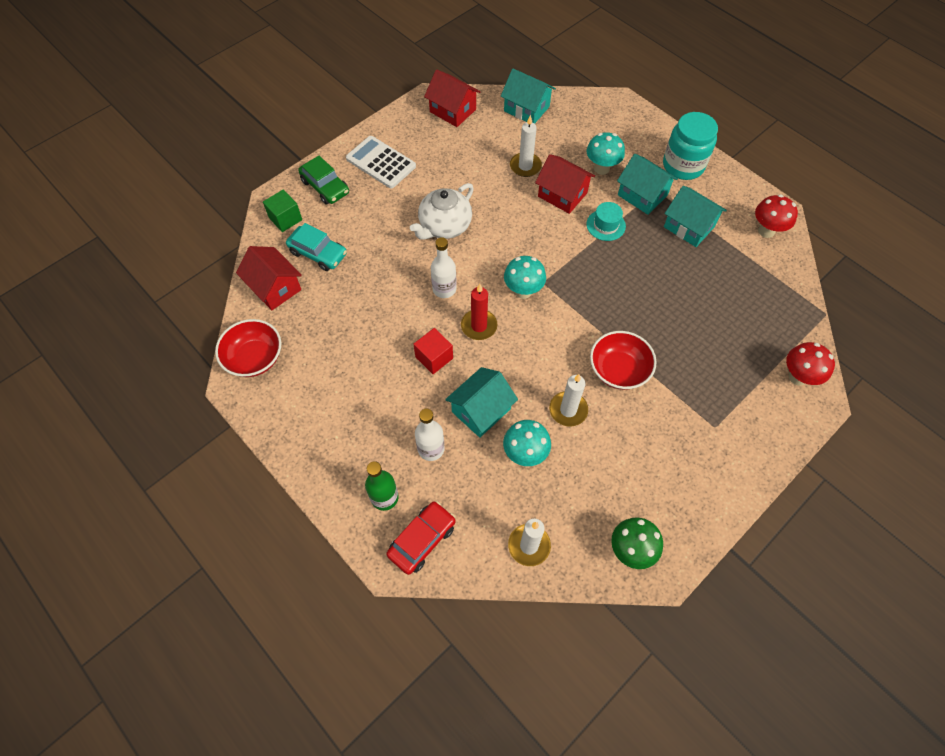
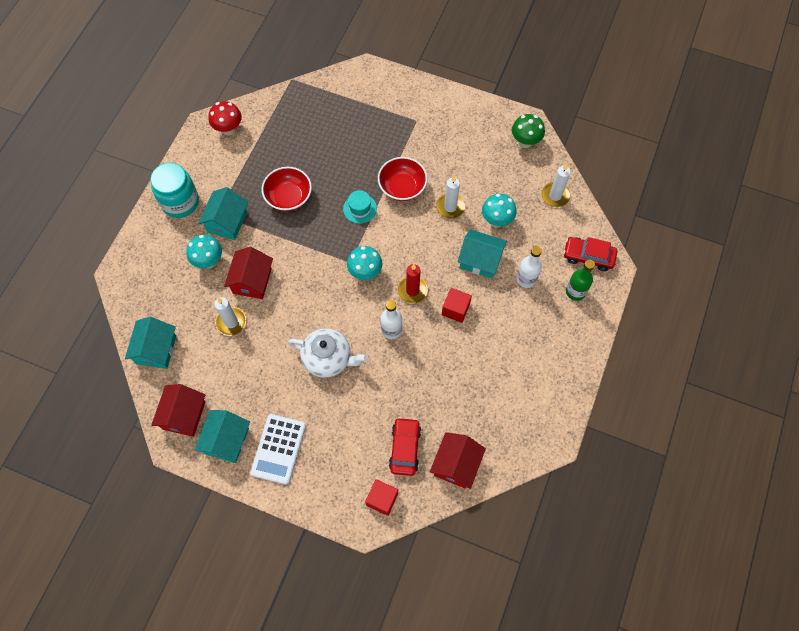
camera: 115 degrees left, 5 degrees up
red bowl [215,319,281,377] -> red bowl moved to [261,167,312,211]
green cube [263,189,302,232] -> red cube [365,479,398,516]
turquoise car [286,223,347,271] -> red car [389,417,421,476]
green car [298,156,349,205] -> none
turquoise hat [586,202,626,241] -> turquoise hat moved to [343,190,377,224]
turquoise house [664,186,727,247] -> turquoise house moved to [194,410,250,463]
red mushroom [786,342,835,386] -> none

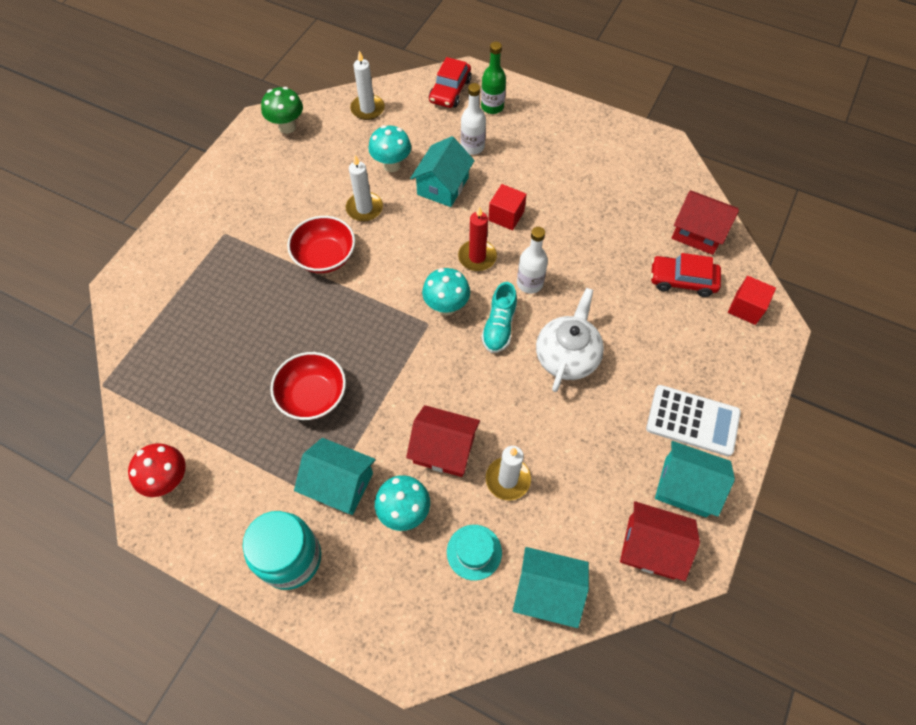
camera: 85 degrees left, 5 degrees down
turquoise hat [343,190,377,224] -> turquoise hat moved to [447,525,502,581]
none -> turquoise shoe [481,282,517,353]

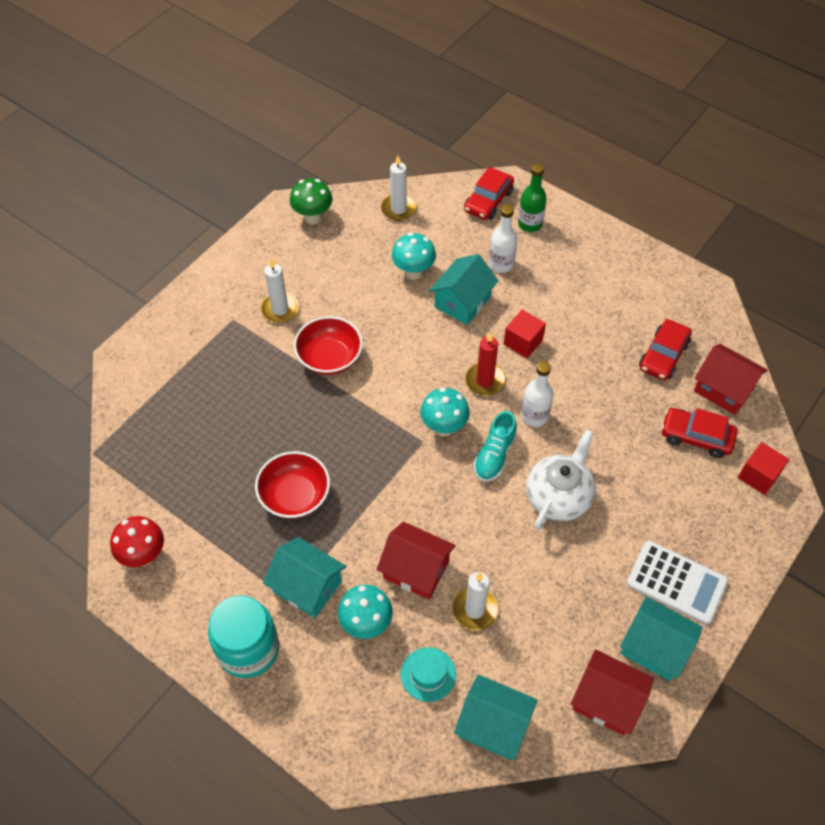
camera: 10 degrees right, 5 degrees down
white candle [346,155,383,221] -> white candle moved to [260,259,299,323]
none -> red car [639,319,692,380]

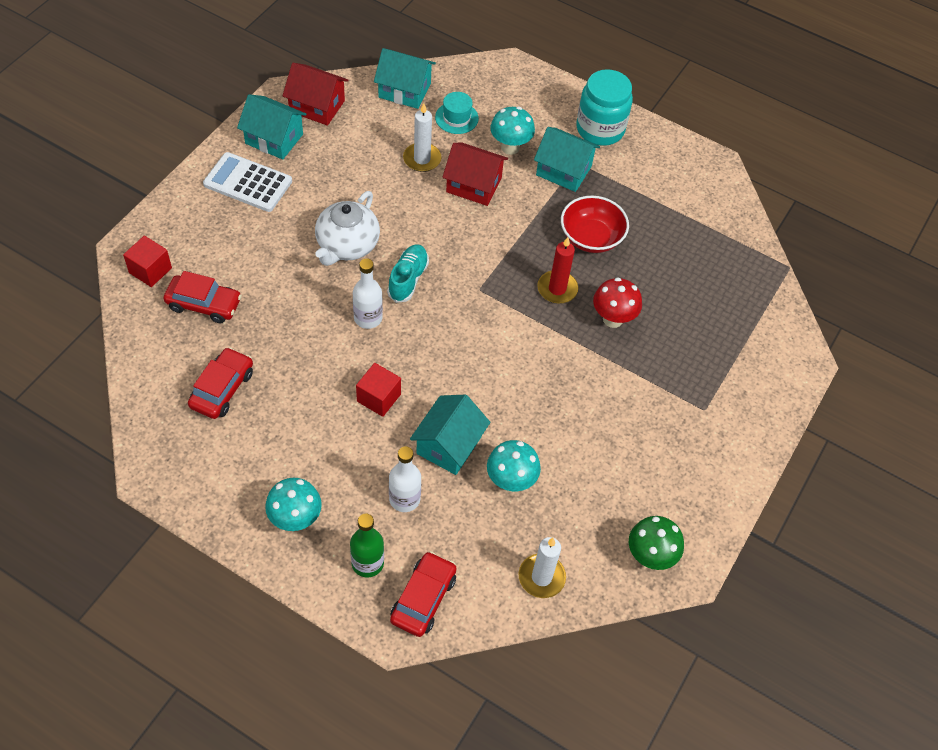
camera: 170 degrees right, 0 degrees up
red mushroom [110,516,164,567] -> red mushroom moved to [593,277,642,328]
white candle [260,259,299,323] -> none
red bowl [294,316,363,375] -> none
turquoise mushroom [420,388,470,436] -> turquoise mushroom moved to [265,478,322,531]
red candle [465,332,506,396] -> red candle moved to [537,237,578,304]
red house [694,344,767,415] -> none

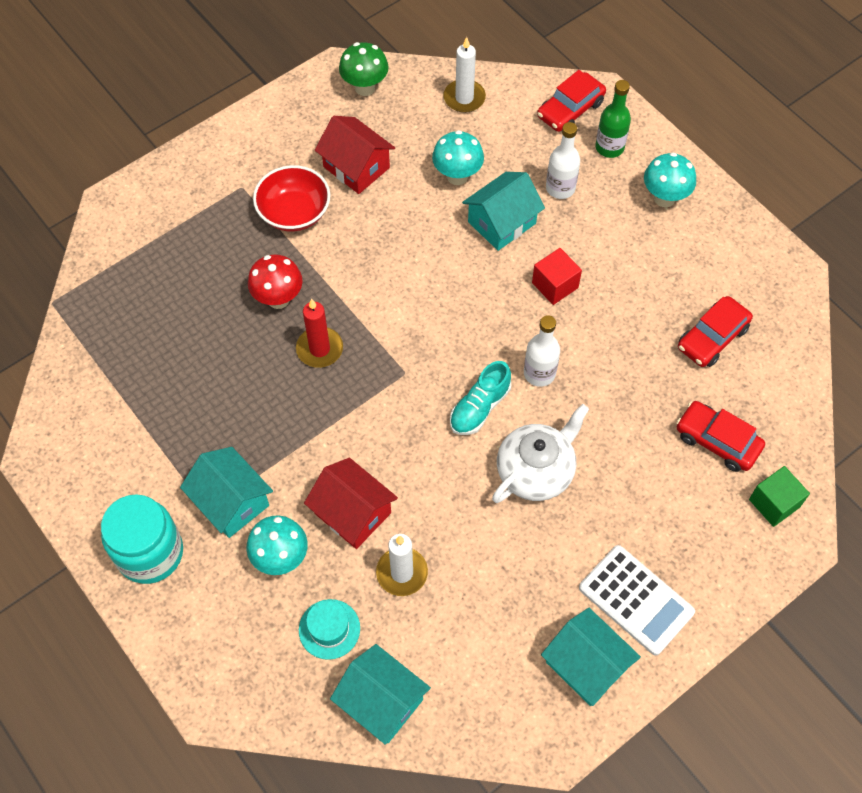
camera: 155 degrees left, 5 degrees up
red cube [123,236,172,287] -> green cube [749,466,810,527]
red house [283,63,349,126] -> red house moved to [315,116,395,194]
red bowl [561,196,629,253] -> red bowl moved to [253,165,330,232]

